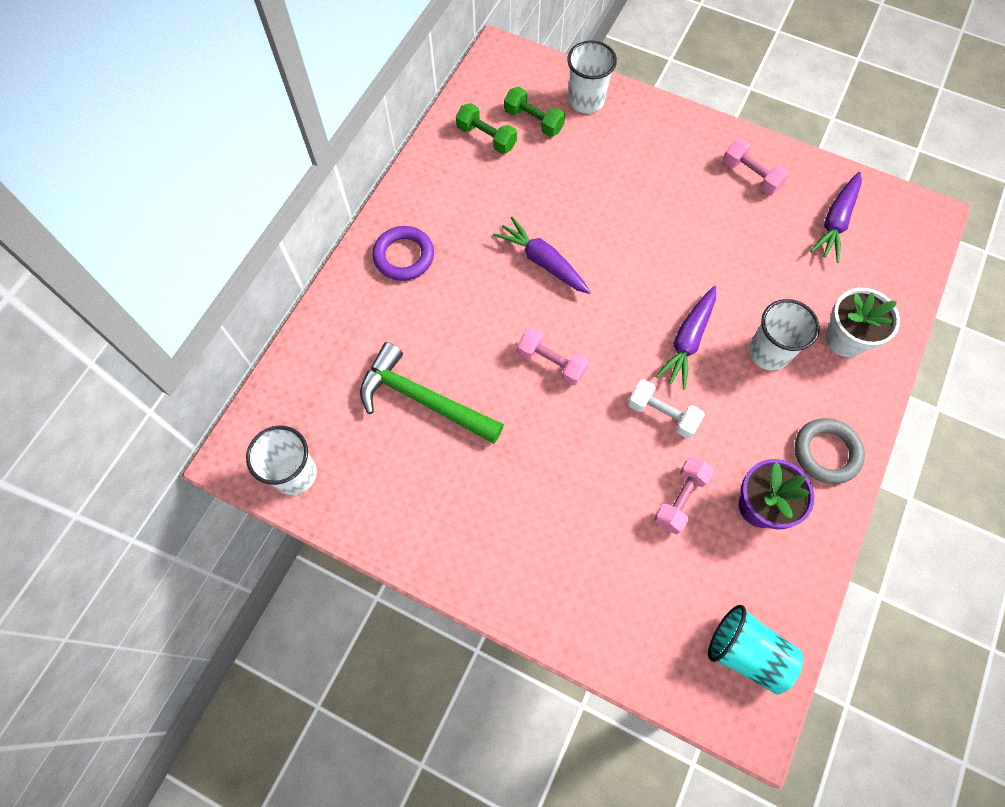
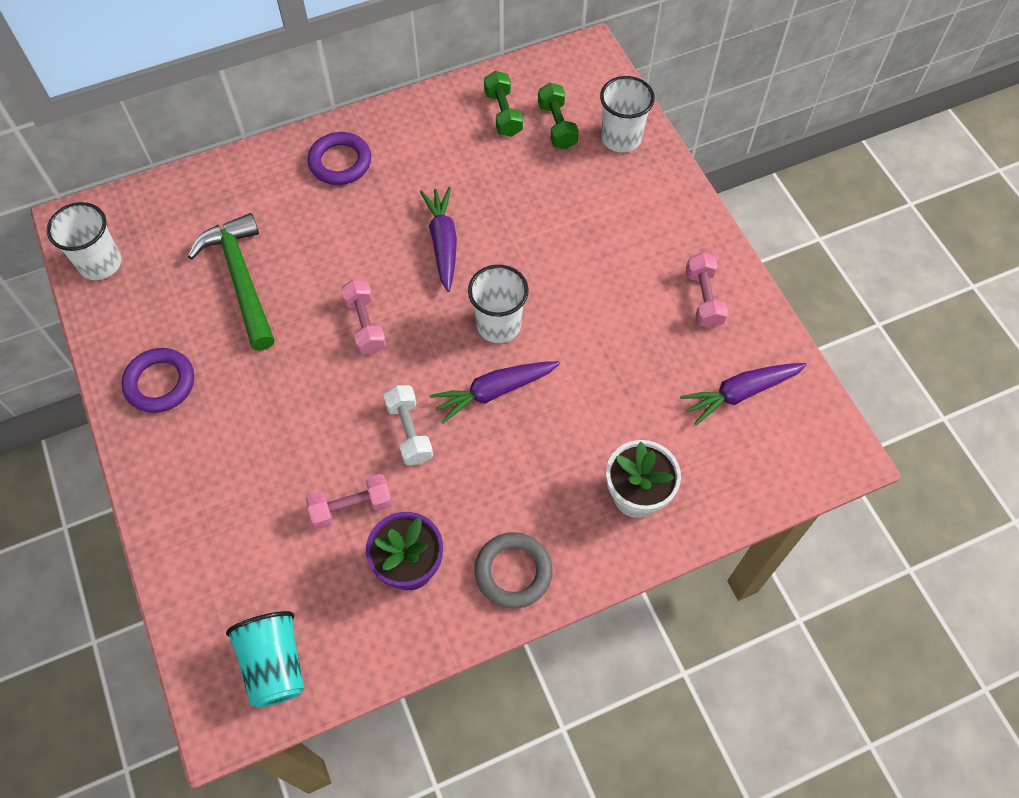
camera: 40 degrees right, 5 degrees down
white cup [749,299,820,371] -> white cup moved to [468,265,529,343]
none -> purple ring [122,348,194,413]

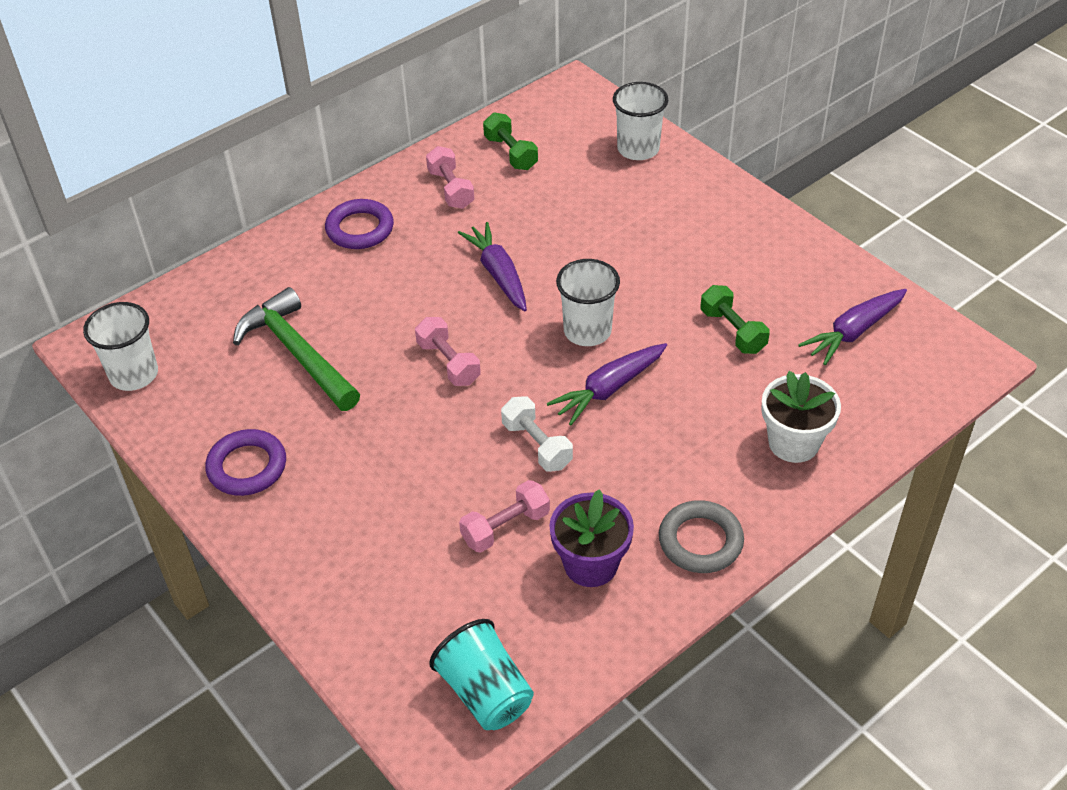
camera: 15 degrees left, 15 degrees down
green dumbbell [538,83,579,149] -> green dumbbell moved to [701,285,770,354]
pink dumbbell [686,252,728,328] -> pink dumbbell moved to [426,146,474,209]

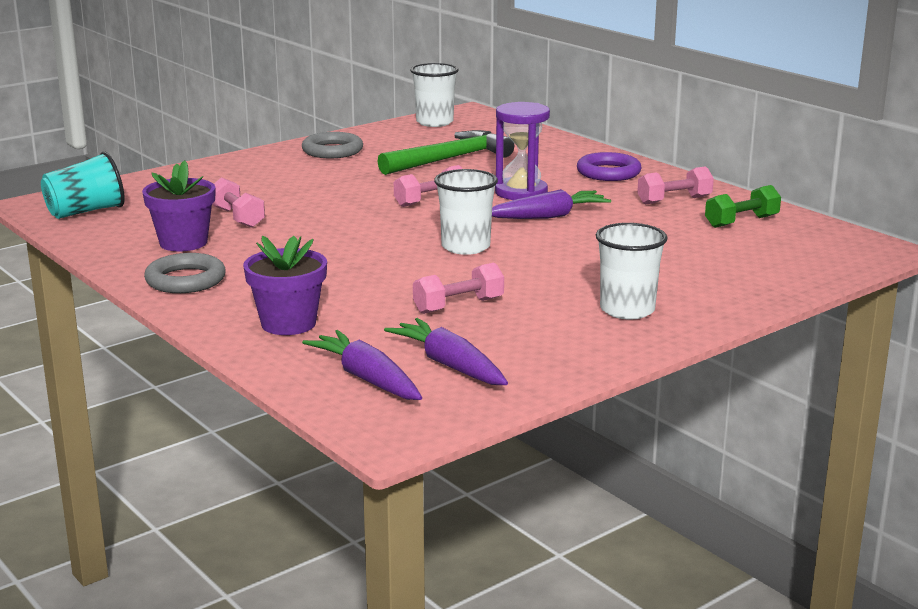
camera: 90 degrees right, 25 degrees down
purple ring [205,429,286,496] -> grey ring [302,132,363,158]
white dumbbell [501,396,573,472] -> none
purple carrot [547,343,667,425] -> purple carrot moved to [302,330,422,400]
white cup [613,82,668,160] -> white cup moved to [596,223,668,320]
green dumbbell [701,285,770,354] -> pink dumbbell [413,263,504,314]
white flower pot [761,371,841,463] -> purple flower pot [243,236,327,335]
none -> purple hourglass [495,102,550,200]

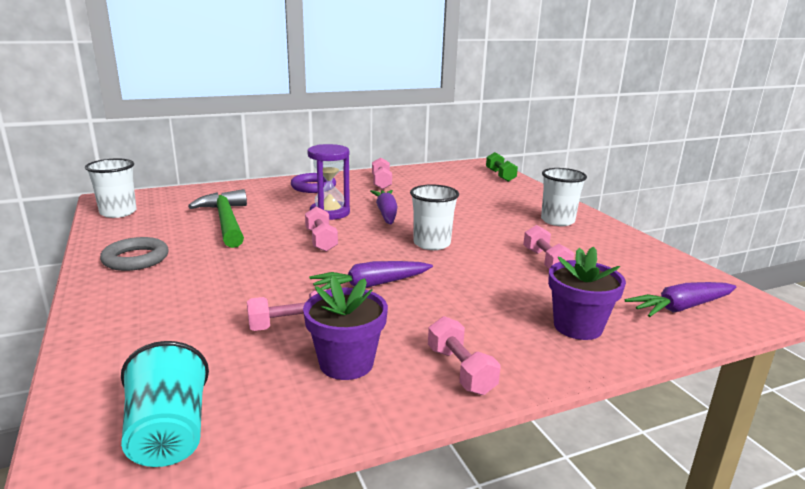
camera: 75 degrees left, 0 degrees up
grey ring [144,253,226,293] -> pink dumbbell [428,316,501,395]
purple carrot [384,318,508,385] -> purple carrot moved to [309,261,433,290]
green dumbbell [705,185,781,228] -> green dumbbell moved to [486,152,518,182]

